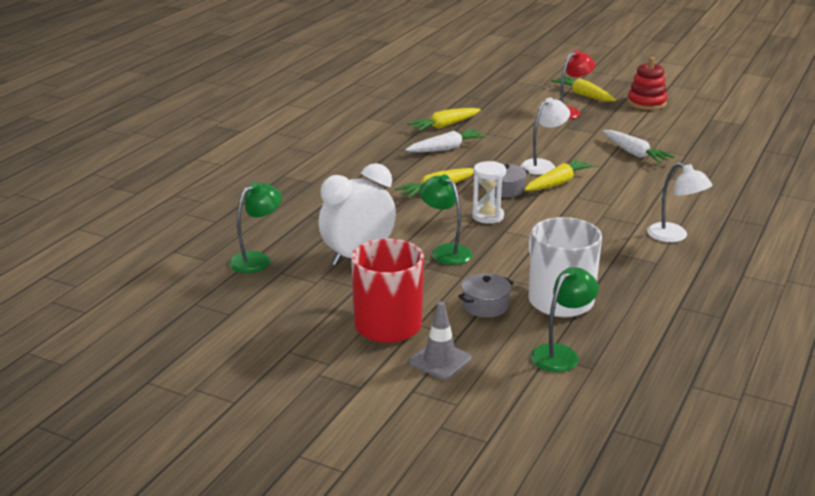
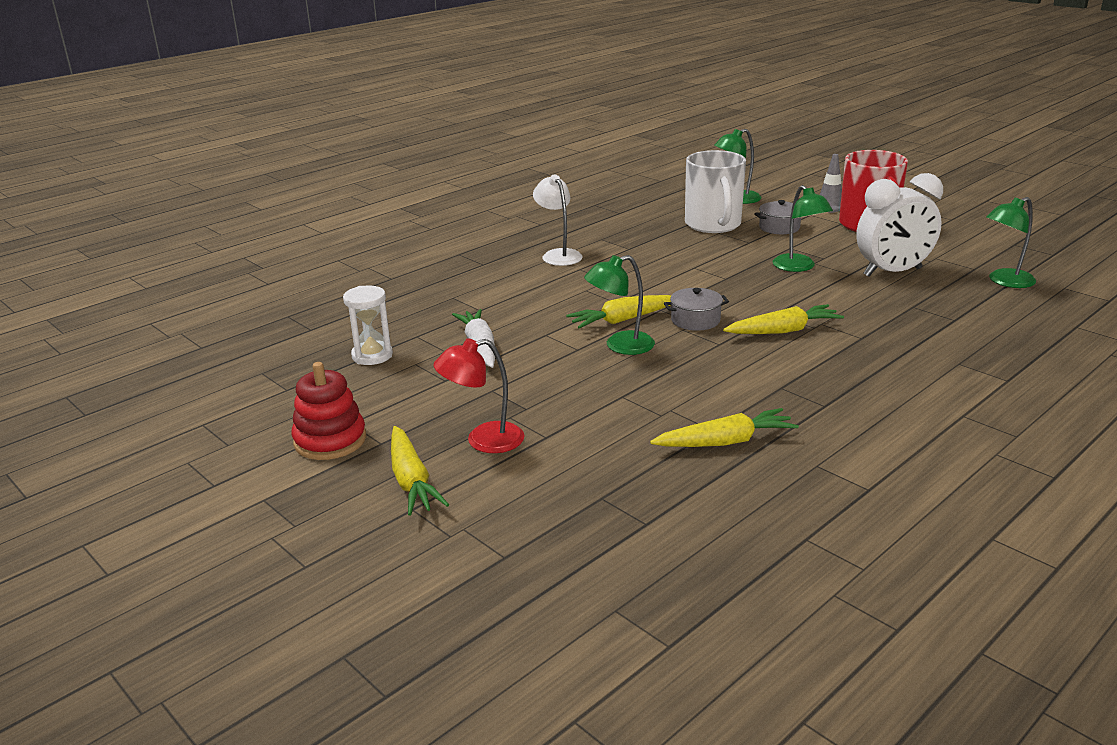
camera: 160 degrees left, 0 degrees up
white carrot [405,129,486,152] -> none
white hourglass [472,161,506,224] -> white hourglass moved to [343,286,393,365]
white lamp [520,97,570,175] -> green lamp [584,255,655,355]

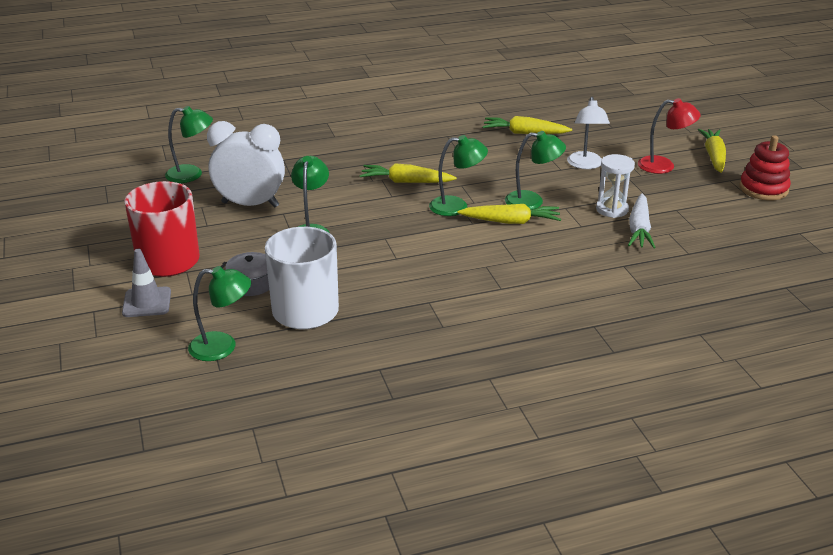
camera: 155 degrees left, 5 degrees up
white hourglass [343,286,393,365] -> white hourglass moved to [596,154,635,218]
white lamp [533,174,583,266] -> white lamp moved to [567,97,610,169]
grey pot [664,288,729,331] -> green lamp [429,135,488,216]

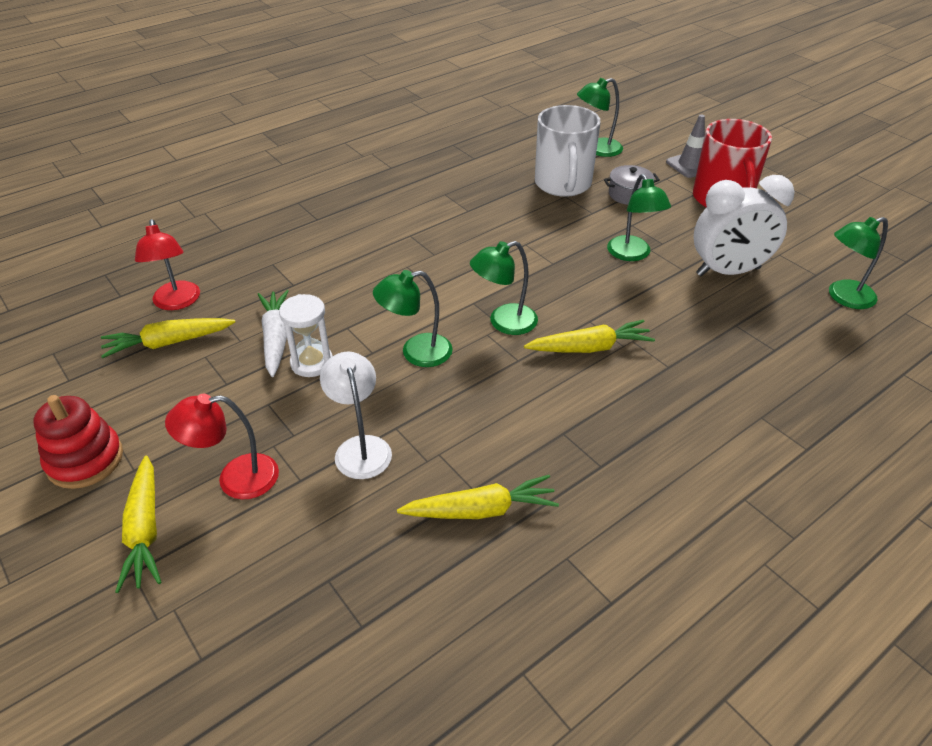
camera: 160 degrees right, 10 degrees up
yellow carrot [457,204,561,224] -> yellow carrot moved to [101,318,235,359]
none -> red lamp [135,219,200,310]

